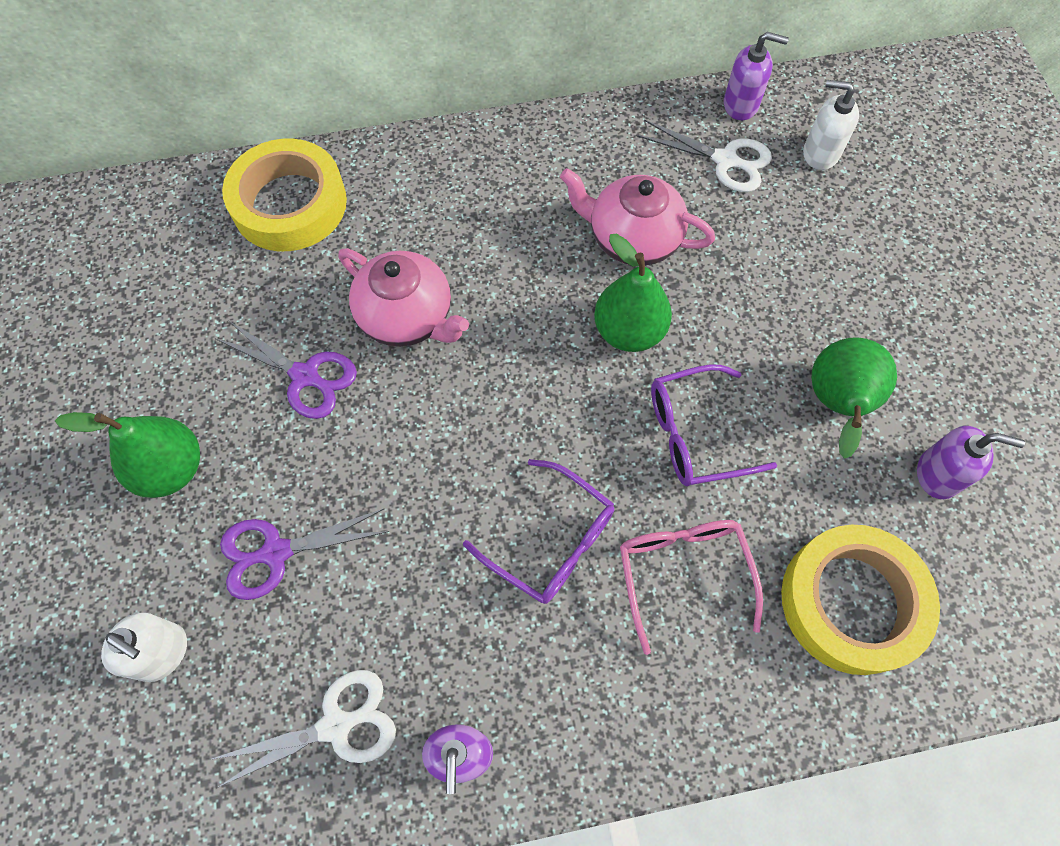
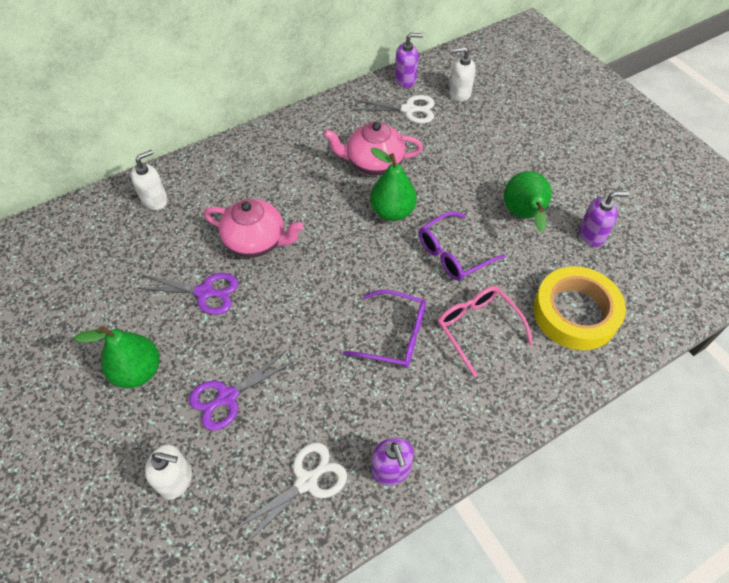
camera: 20 degrees left, 10 degrees down
yellow tape [222,139,347,251] -> white soap dispenser [130,150,168,210]

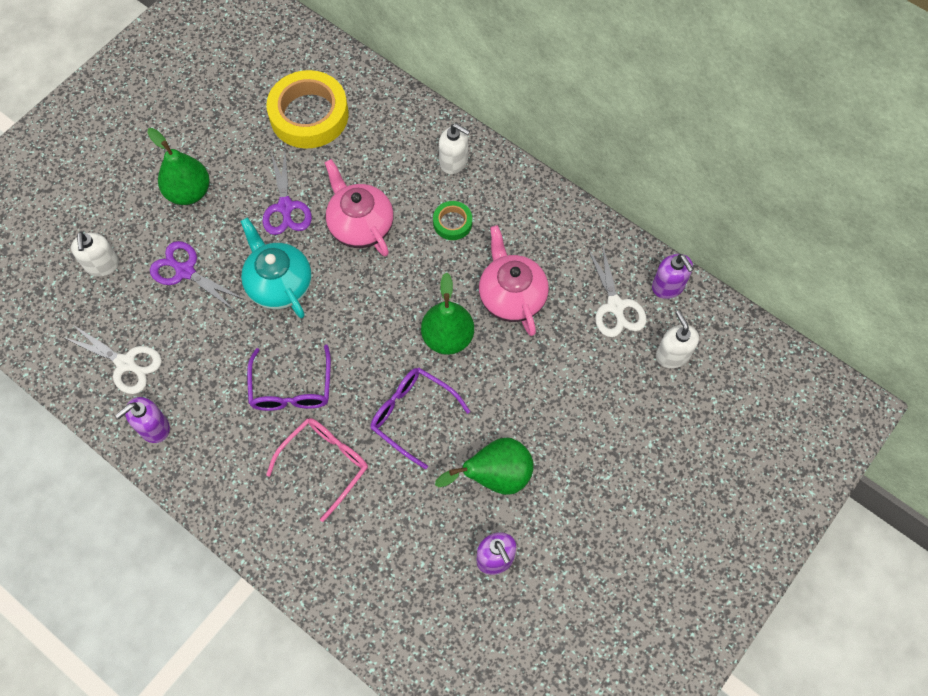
camera: 70 degrees right, 10 degrees up
white soap dispenser [130,150,168,210] -> white soap dispenser moved to [439,123,470,174]
pink teapot [204,199,303,258] -> pink teapot turned 150 degrees clockwise [324,159,394,256]
yellow tape [533,266,626,350] -> yellow tape moved to [266,70,348,148]
none -> turquoise teapot [240,217,312,318]
none -> green tape [433,201,472,240]

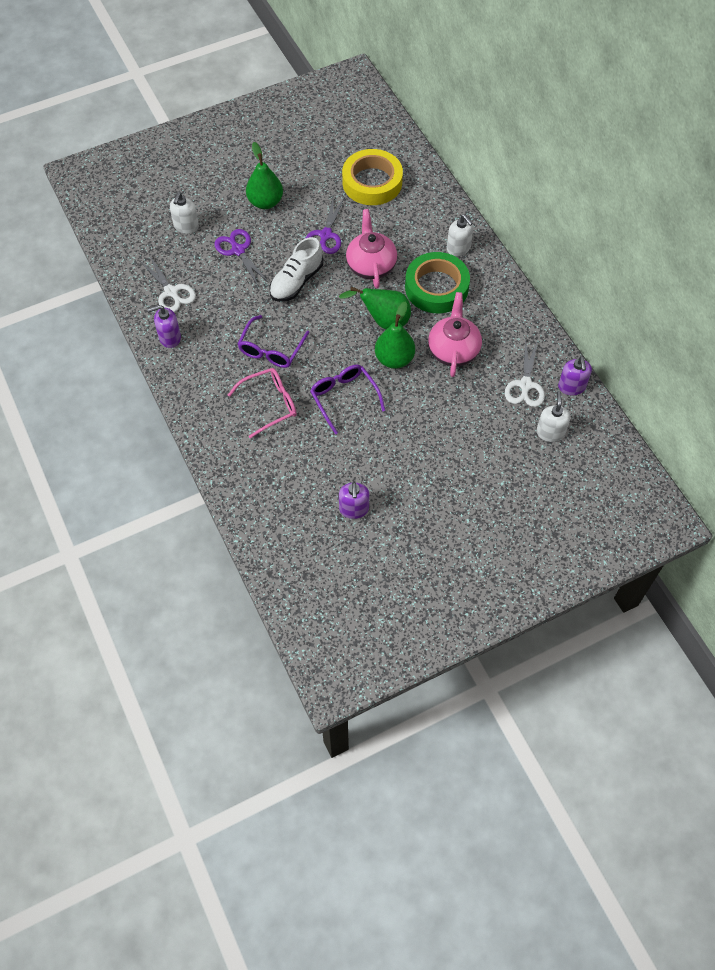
camera: 25 degrees right, 5 degrees down
turquoise teapot [240,217,312,318] -> white shoe [269,237,323,302]
green tape [433,201,472,240] -> green tape [405,252,470,313], size x2.10
green pear [435,438,534,495] -> green pear moved to [339,287,411,329]

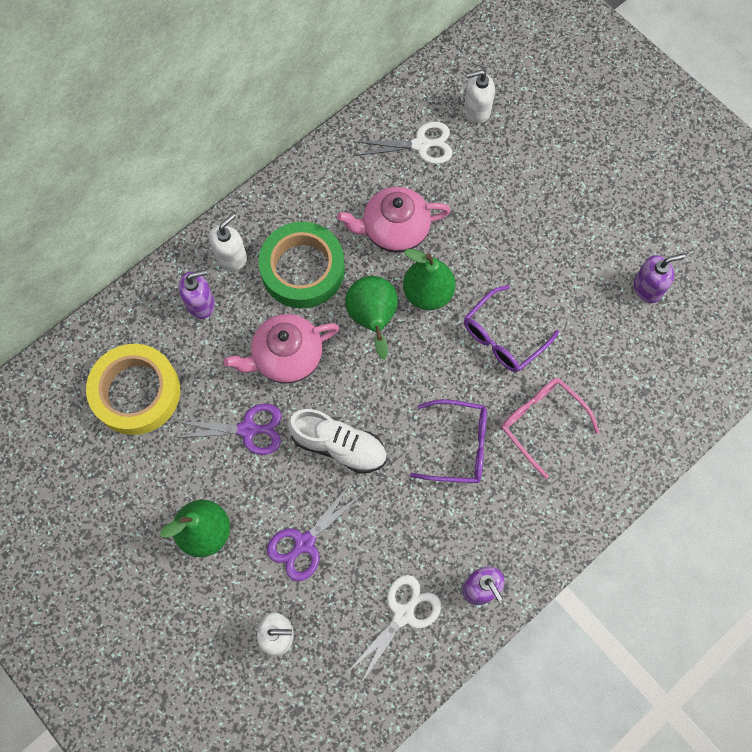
camera: 105 degrees left, 10 degrees up
purple soap dispenser [558,356,592,395] -> purple soap dispenser moved to [178,270,215,319]

